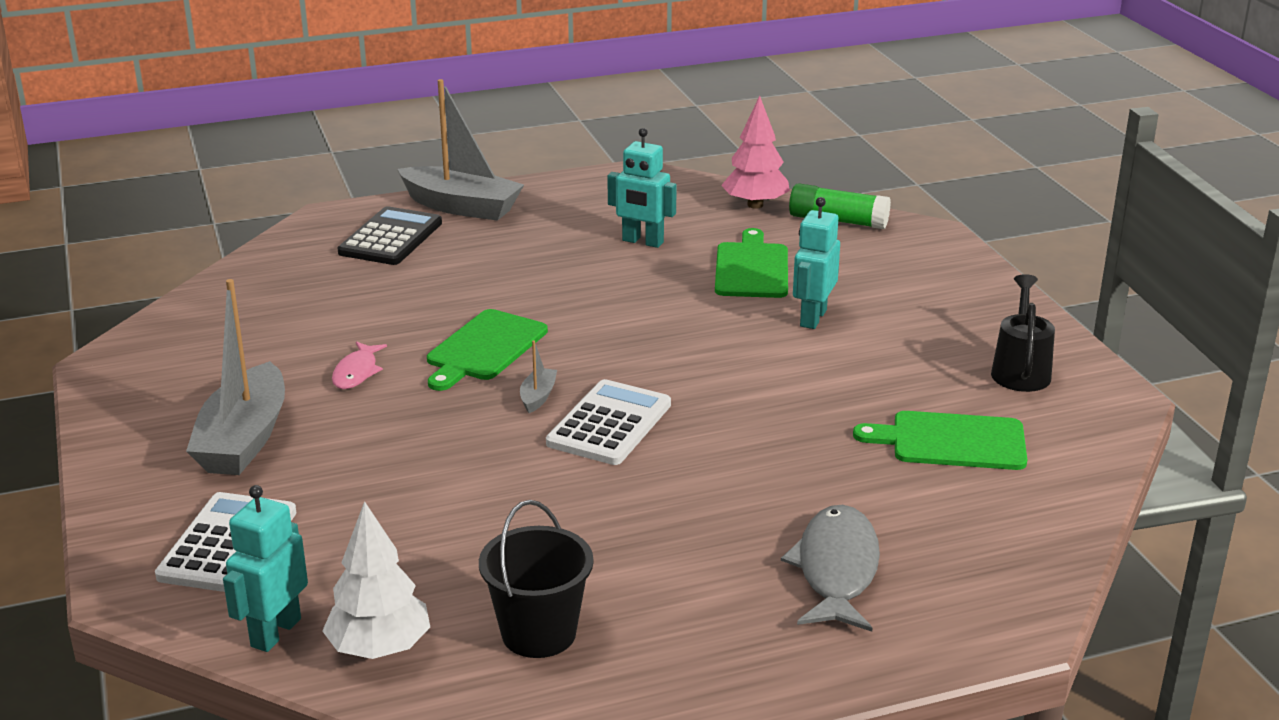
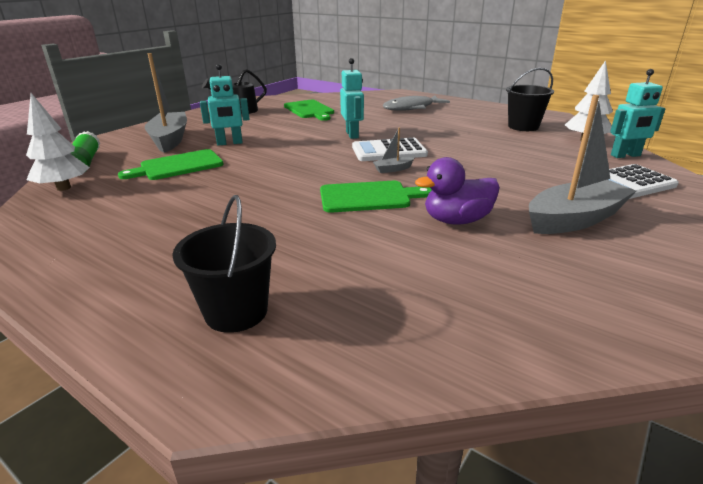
camera: 125 degrees left, 0 degrees up
pink fish [332,341,387,389] -> purple duck [415,157,500,225]
black calculator [338,206,442,265] -> black bucket [172,195,276,333]
grey boat [397,79,524,221] -> grey boat moved to [145,53,187,153]
turquoise robot [607,128,677,248] -> turquoise robot moved to [340,58,364,139]
pink tree [721,96,790,209] -> white tree [26,93,90,191]

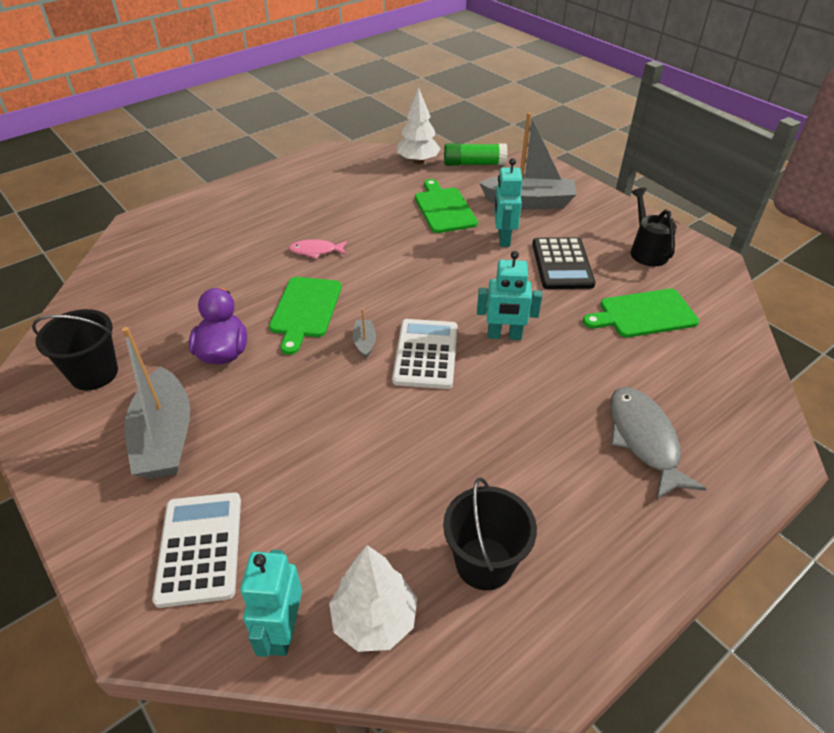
camera: 105 degrees right, 15 degrees up
black bucket [172,195,276,333] -> black bucket moved to [32,309,118,391]
none -> pink fish [289,239,347,259]
none -> black calculator [532,237,595,289]

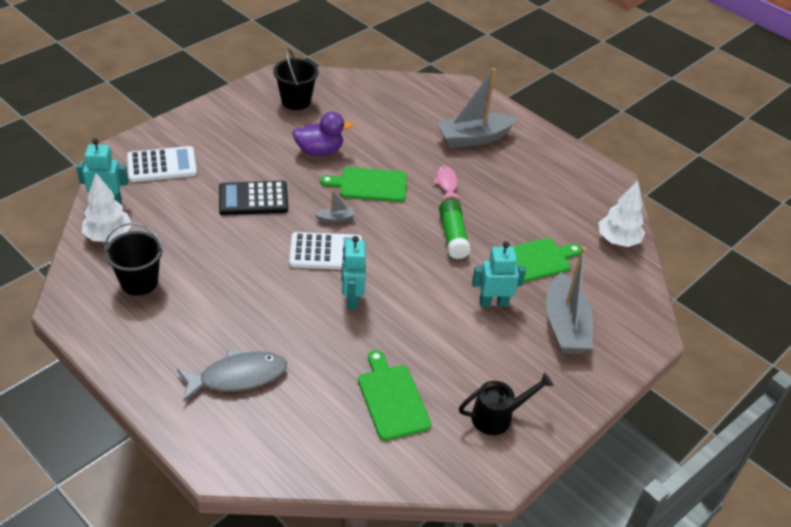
camera: 80 degrees right, 0 degrees up
grey boat [122,327,190,479] -> grey boat moved to [437,68,517,148]
green glue stick [444,143,507,166] -> green glue stick moved to [439,199,471,259]
black calculator [532,237,595,289] -> black calculator moved to [219,181,288,215]

